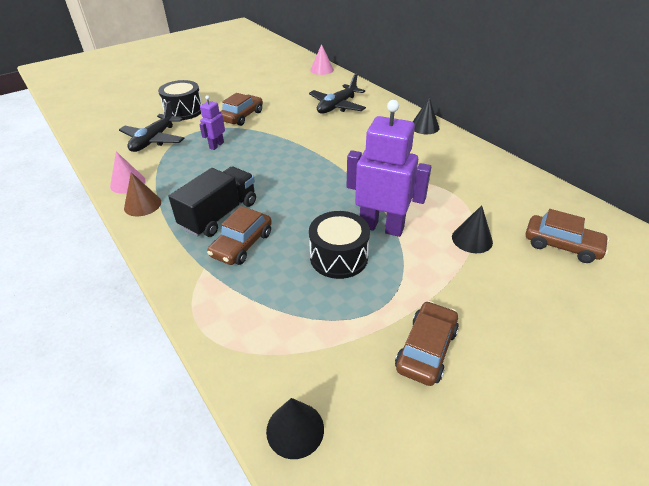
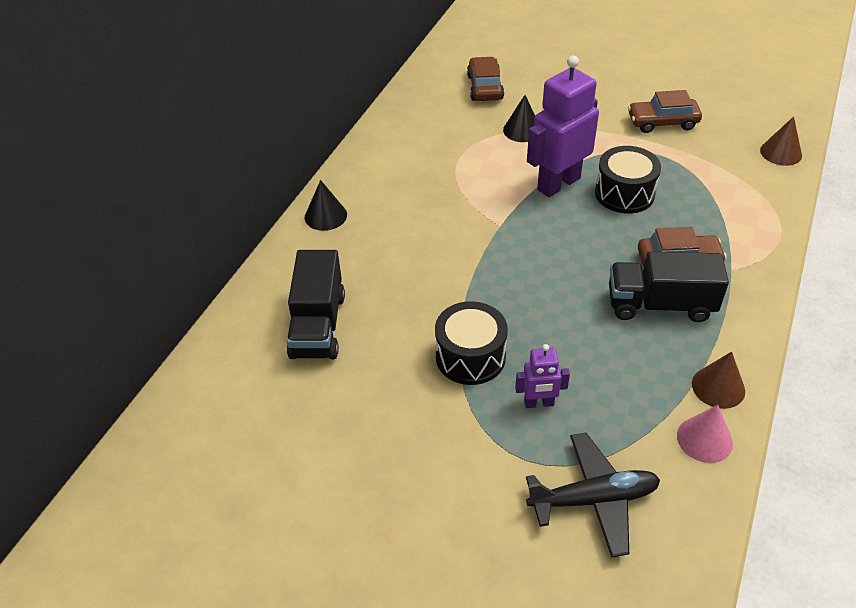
camera: 120 degrees left, 5 degrees up
black drum [158,80,202,120] -> black drum moved to [435,301,508,385]
brown car [220,93,263,126] -> none
black cone [266,398,324,459] -> brown cone [760,116,802,166]
black plane [309,74,366,114] -> black truck [287,250,345,359]
pink cone [310,44,334,75] -> none
purple robot [346,100,431,237] -> purple robot turned 60 degrees clockwise [527,55,599,197]

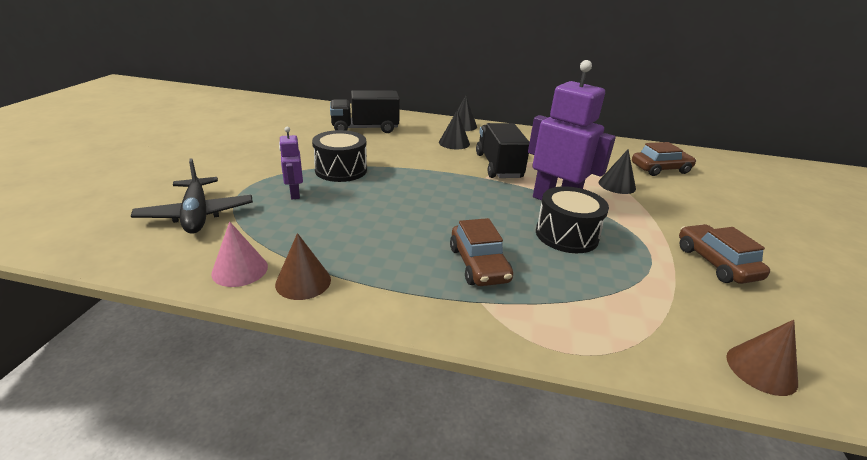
camera: 75 degrees right, 15 degrees down
black truck [609,251,729,322] -> black truck moved to [476,123,530,178]
none -> black cone [439,110,470,149]

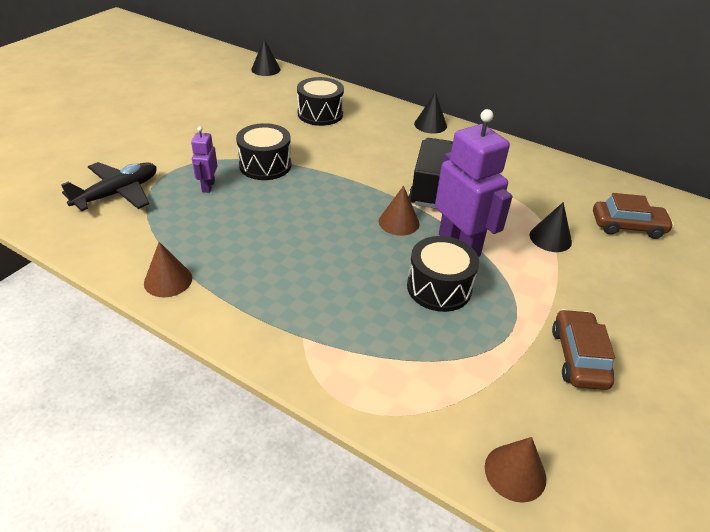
camera: 20 degrees right, 10 degrees up
black plane [131,158,253,234] -> black plane turned 135 degrees counterclockwise [61,162,157,211]
pink cone [211,221,268,287] -> none
black truck [330,90,400,133] -> black drum [297,77,344,126]
black cone [439,110,470,149] -> black cone moved to [251,39,281,76]
brown car [450,218,513,286] -> none
none -> brown cone [379,186,420,236]

